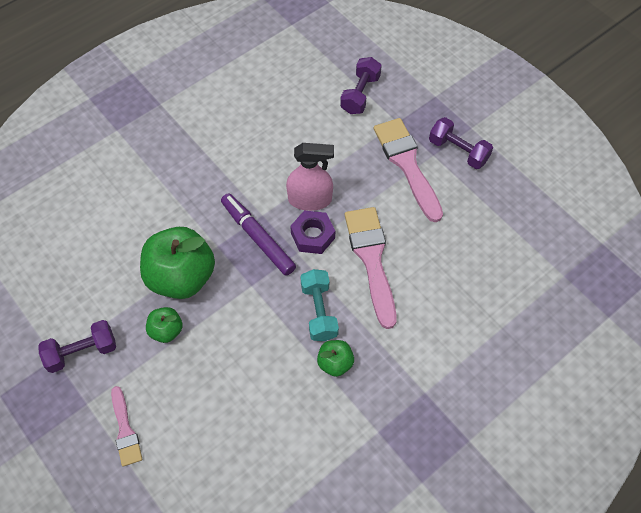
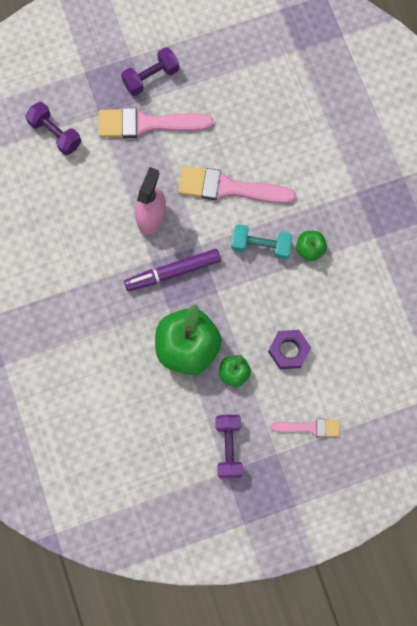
camera: 70 degrees left, 15 degrees up
purple nut [290,210,335,254] -> purple nut moved to [268,330,311,369]

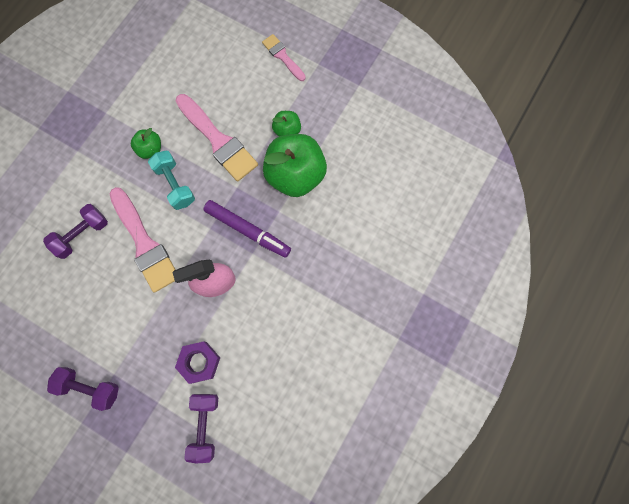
camera: 130 degrees left, 0 degrees up
pink brush [99,108,214,138] -> pink brush moved to [175,94,258,182]
purple dumbbell [216,415,243,478] -> purple dumbbell moved to [43,204,108,259]
purple nut [268,330,311,369] -> purple nut moved to [175,341,220,384]

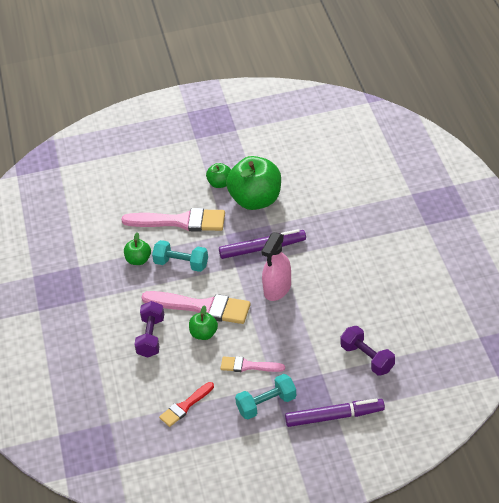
camera: 40 degrees left, 30 degrees down
purple dumbbell [47,367,119,411] -> turquoise dumbbell [235,374,297,419]
purple nut [175,341,220,384] -> none
pink brush [262,34,306,81] -> pink brush moved to [220,356,285,372]
none -> red brush [159,382,214,427]
none -> green apple [189,305,218,340]
none -> purple marker [285,398,385,427]

